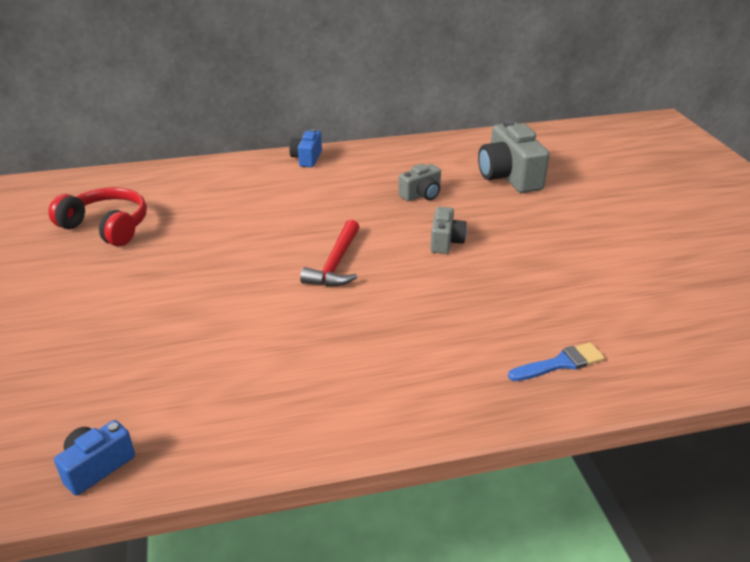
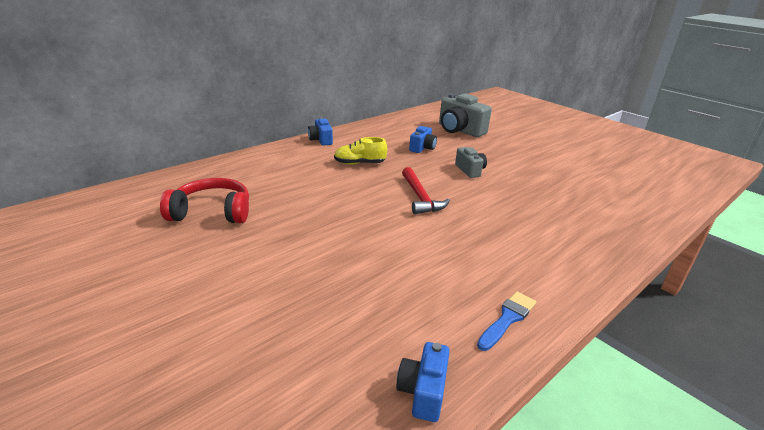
camera: 30 degrees left, 5 degrees down
grey camera [398,164,441,201] -> blue camera [409,126,437,153]
blue brush [508,342,605,381] -> blue brush moved to [477,291,537,351]
none -> yellow shoe [334,137,387,165]

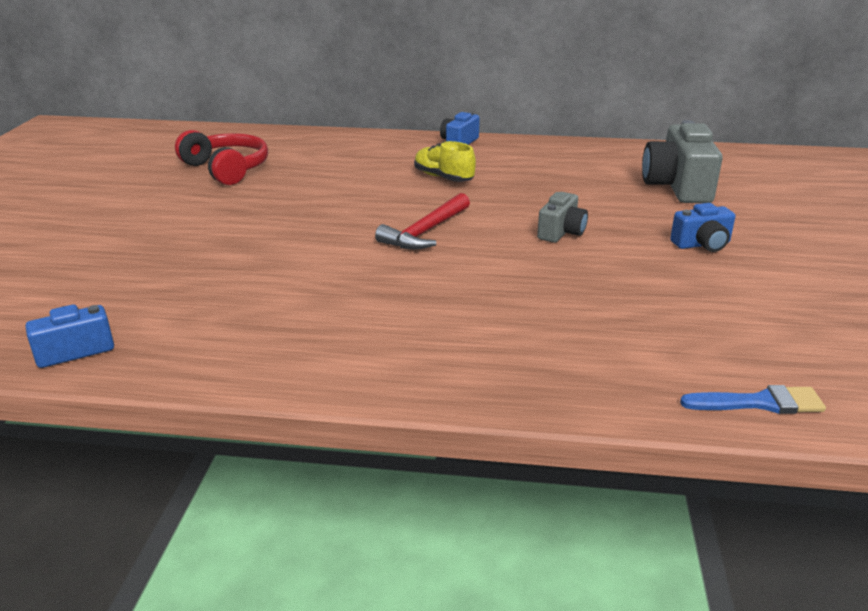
camera: 50 degrees right, 0 degrees up
blue camera [409,126,437,153] -> blue camera moved to [670,203,736,252]
blue brush [477,291,537,351] -> blue brush moved to [680,385,826,414]

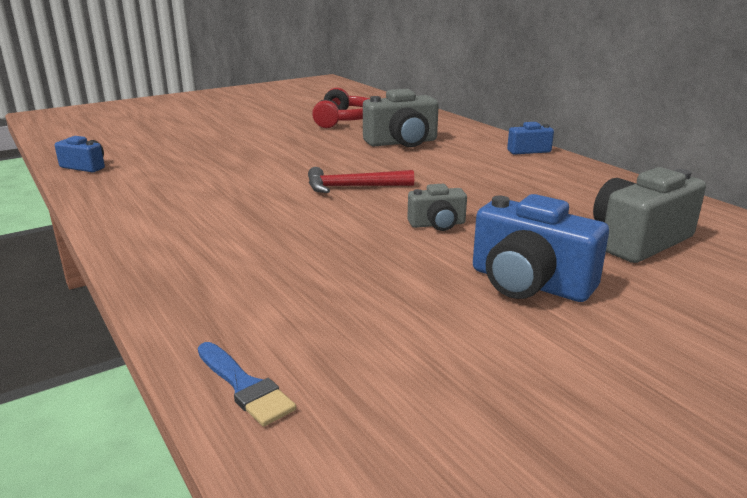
camera: 50 degrees right, 5 degrees down
yellow shoe [414,141,476,182] -> none
blue camera [670,203,736,252] -> blue camera [473,194,609,302], size x1.79
none -> grey camera [363,89,439,147]

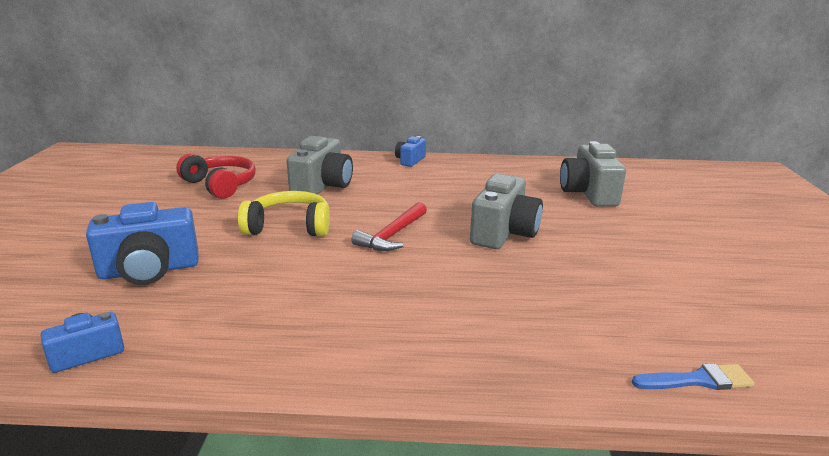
camera: 55 degrees left, 0 degrees up
grey camera [407,184,467,231] -> grey camera [470,174,543,249], size x1.79
blue camera [473,194,609,302] -> blue camera moved to [86,202,199,285]
none -> yellow headphones [238,191,330,237]

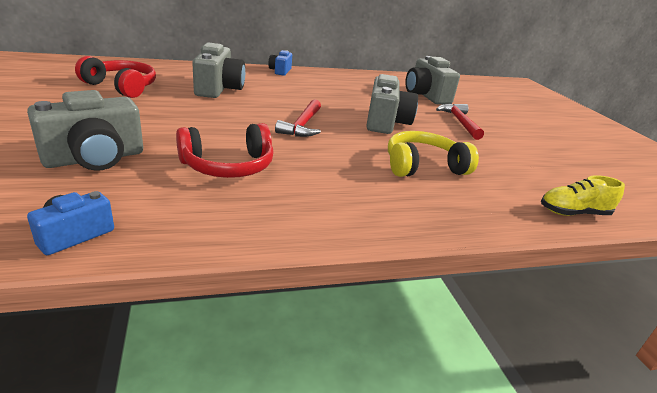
camera: 20 degrees left, 5 degrees up
blue camera [86,202,199,285] -> grey camera [27,90,143,171]
yellow headphones [238,191,330,237] -> yellow headphones moved to [388,131,479,177]
blue brush [632,363,755,390] -> yellow shoe [541,175,625,216]
none -> red headphones [176,123,274,178]
none -> red hammer [436,103,484,140]

